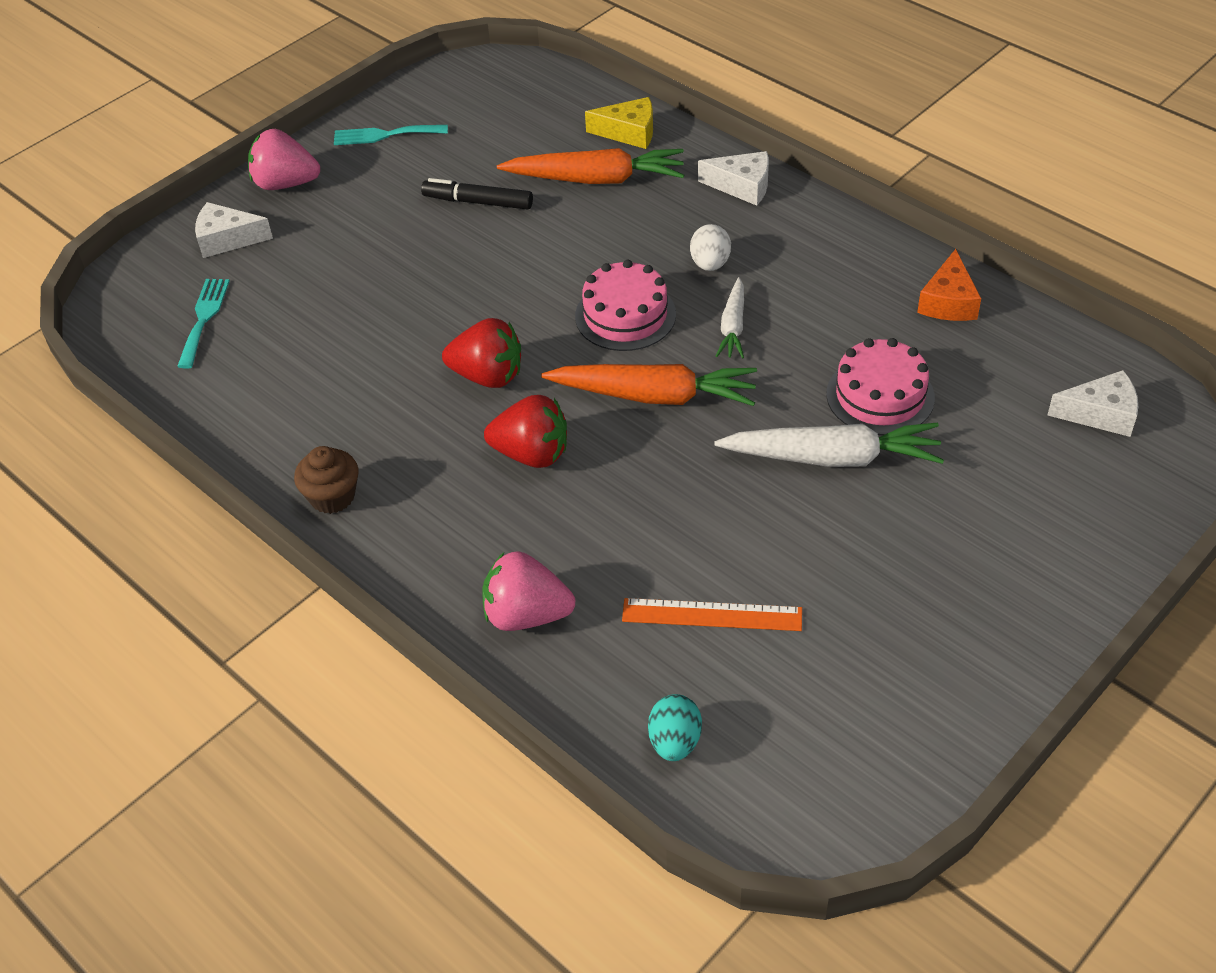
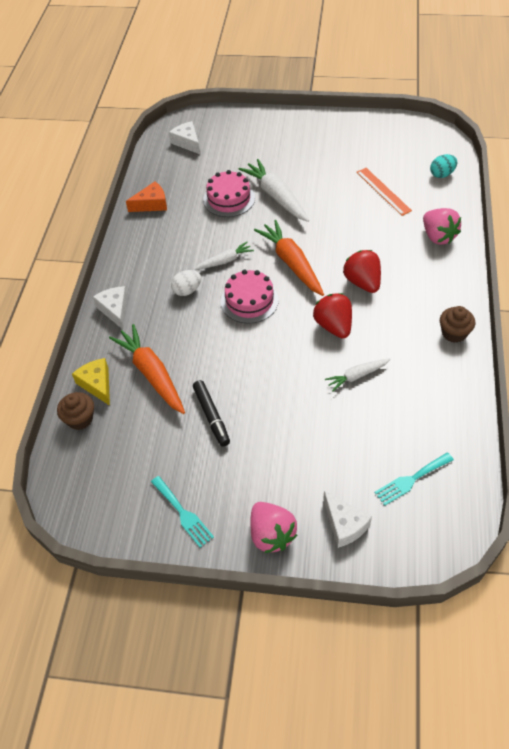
camera: 125 degrees left, 5 degrees up
none -> brown cupcake [57,392,94,430]
none -> white carrot [325,358,391,392]

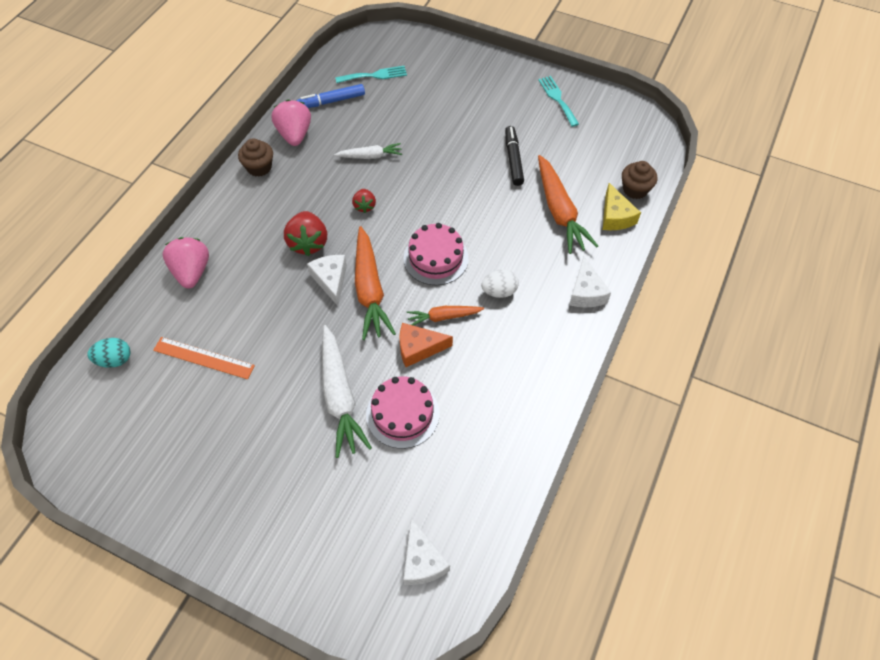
camera: 165 degrees left, 5 degrees up
orange cheese [126,182,167,212] -> orange cheese moved to [399,323,453,367]
white carrot [195,242,254,270] -> orange carrot [407,306,484,325]
pink strawberry [250,502,297,553] -> pink strawberry moved to [272,100,311,146]
red strawberry [313,293,352,339] -> red strawberry [352,189,376,213], size x0.57
white cheese [323,491,372,548] -> white cheese moved to [307,255,347,306]
orange ruler [356,168,412,216] -> orange ruler turned 60 degrees counterclockwise [153,337,255,379]
none -> blue marker [297,84,365,108]

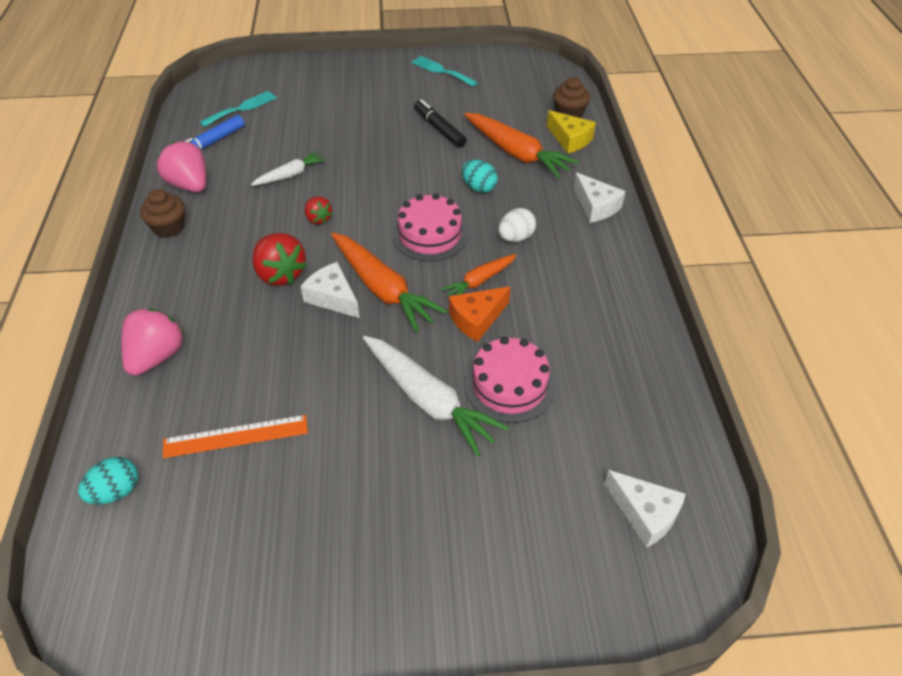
camera: 30 degrees left, 10 degrees down
pink strawberry [162,237,209,289] -> pink strawberry turned 60 degrees clockwise [121,308,184,376]
none -> turquoise egg [462,160,498,193]

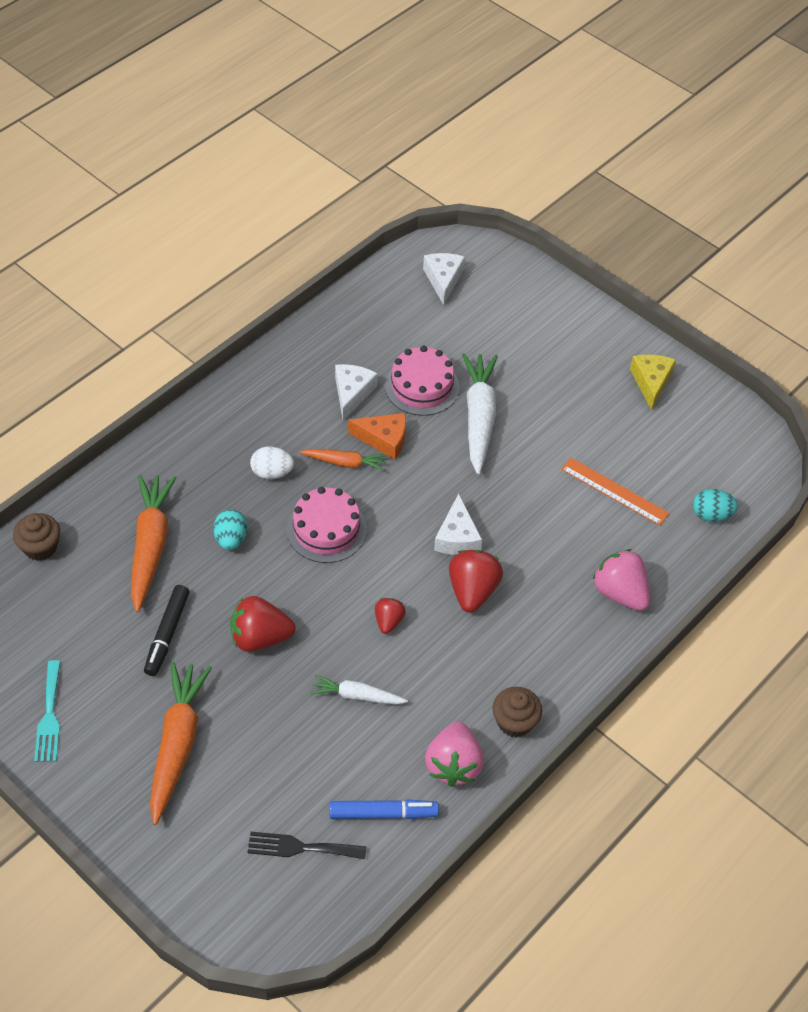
camera: 135 degrees left, 5 degrees up
pink strawberry [121,308,184,376] -> pink strawberry turned 75 degrees clockwise [592,549,650,611]
turquoise fork [200,91,277,127] -> black fork [247,832,366,859]
orange carrot [331,233,448,332] -> orange carrot moved to [150,662,212,825]
yellow cheese [547,110,596,153] -> yellow cheese moved to [630,354,676,410]
white cheese [573,172,626,223] -> white cheese moved to [335,364,377,421]
none -> red strawberry [230,596,296,652]

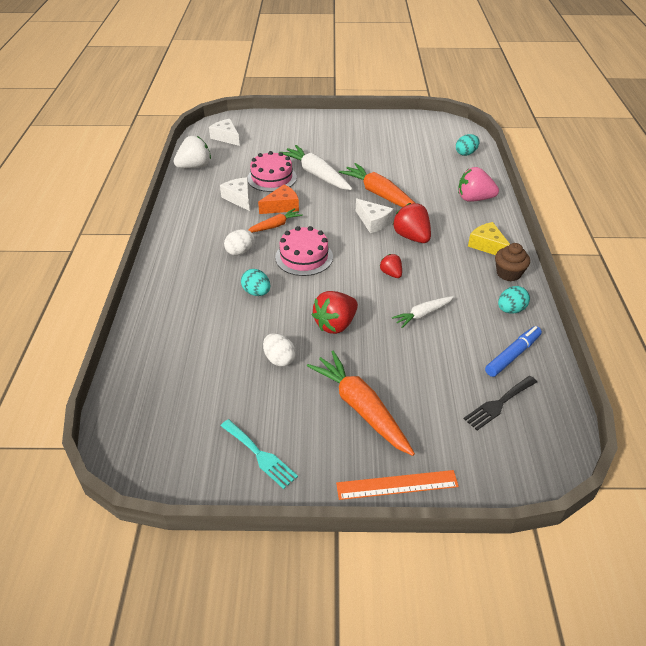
camera: 40 degrees left, 10 degrees down
brown cupcake [13,513,60,561] -> none
orange carrot [131,475,176,612] -> orange carrot moved to [339,163,415,207]
black marker [144,585,190,676] -> white egg [263,333,296,367]
pink strawberry [425,722,484,787] -> turquoise egg [498,286,530,314]
orange ruler [561,458,669,525] -> orange ruler moved to [336,470,459,500]
yellow cheese [630,354,676,410] -> yellow cheese moved to [468,222,510,255]
none -> white strawberry [173,136,211,168]

